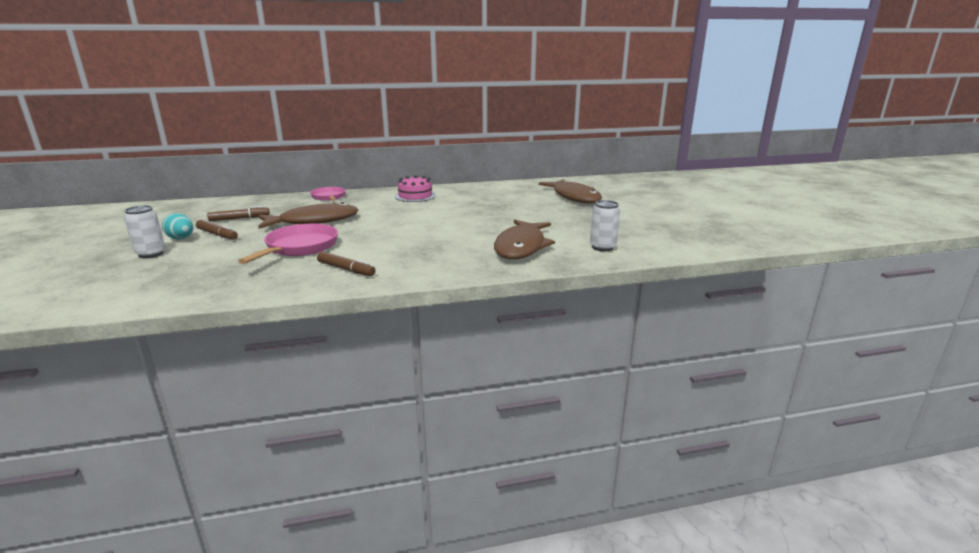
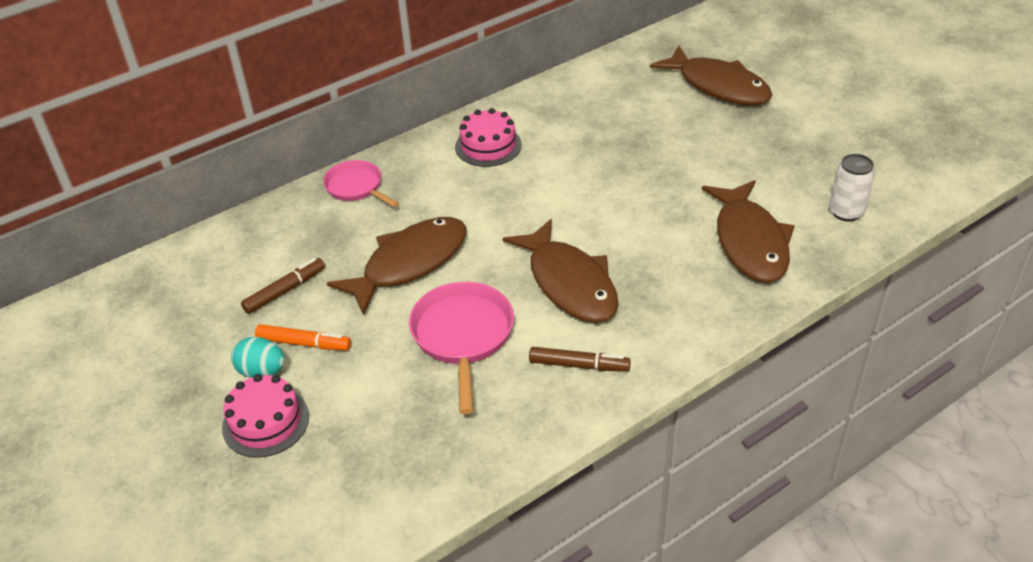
camera: 20 degrees left, 20 degrees up
white can [124,205,165,258] -> pink cake [222,374,309,458]
brown marker [196,220,238,240] -> orange marker [255,324,351,351]
none -> brown fish [502,219,619,323]

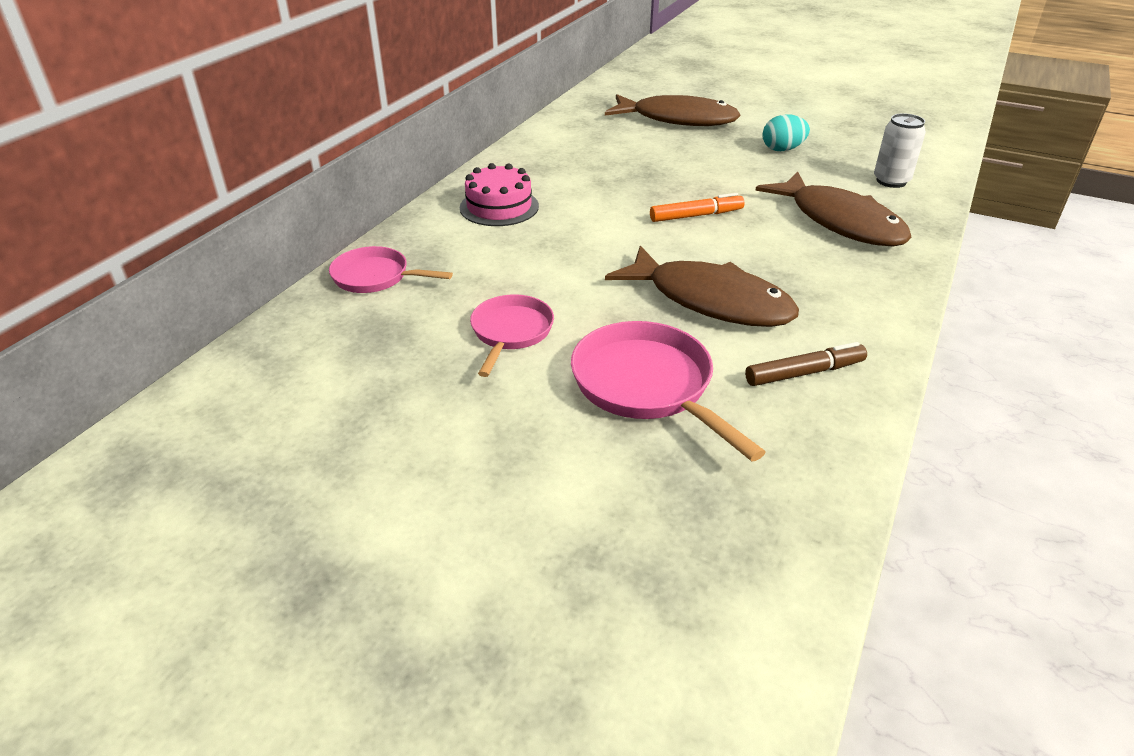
camera: 30 degrees left, 5 degrees down
pink cake [222,374,309,458] -> none
turquoise egg [231,337,285,378] -> turquoise egg moved to [763,114,810,151]
brown marker [241,258,325,314] -> none
orange marker [255,324,351,351] -> orange marker moved to [650,193,745,222]
brown fish [327,217,467,315] -> pink pan [470,294,554,377]

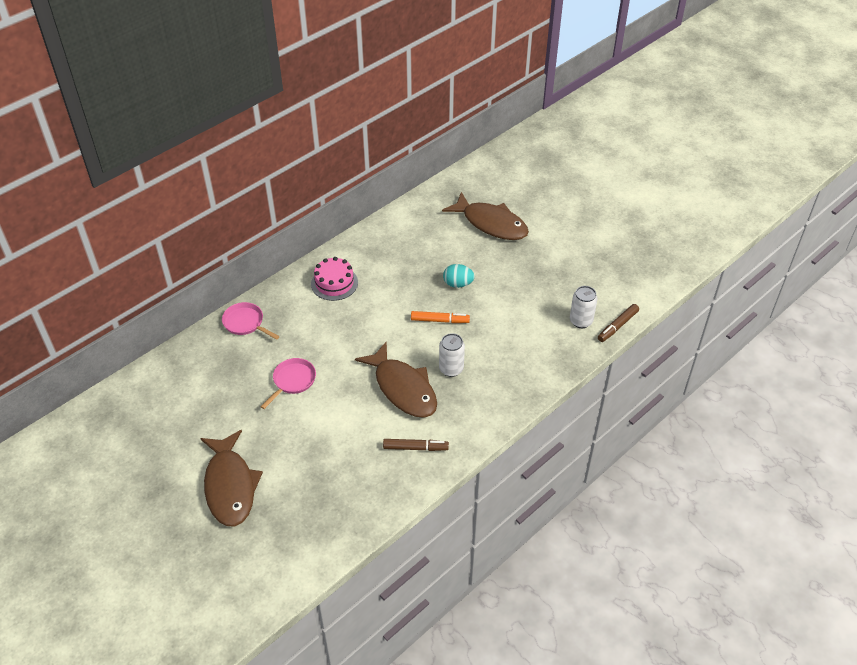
camera: 20 degrees right, 10 degrees up
pink pan [571,321,766,461] -> none
brown fish [755,172,912,246] -> brown fish moved to [200,430,263,526]
turquoise egg [763,114,810,151] -> turquoise egg moved to [443,264,475,288]
none -> white can [439,333,465,377]
none -> brown marker [598,304,639,342]

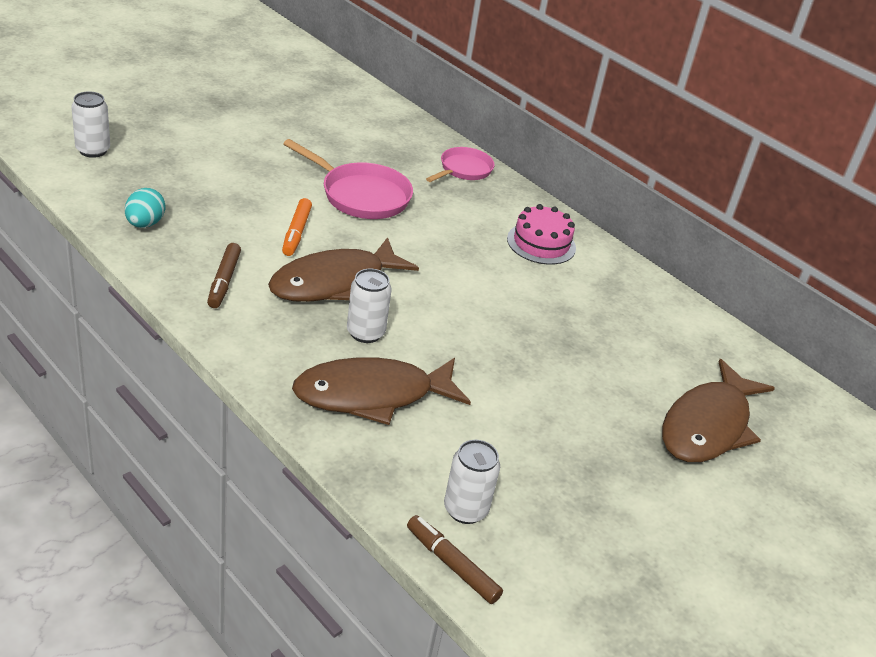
camera: 85 degrees right, 10 degrees down
brown fish [200,430,263,526] -> brown fish moved to [292,357,471,425]
pink pan [260,358,316,409] -> pink pan [283,139,413,219], size x1.55
orange marker [411,311,470,323] -> orange marker moved to [282,198,312,256]
turquoise egg [443,264,475,288] -> turquoise egg moved to [125,188,165,228]
none -> white can [71,91,110,158]

